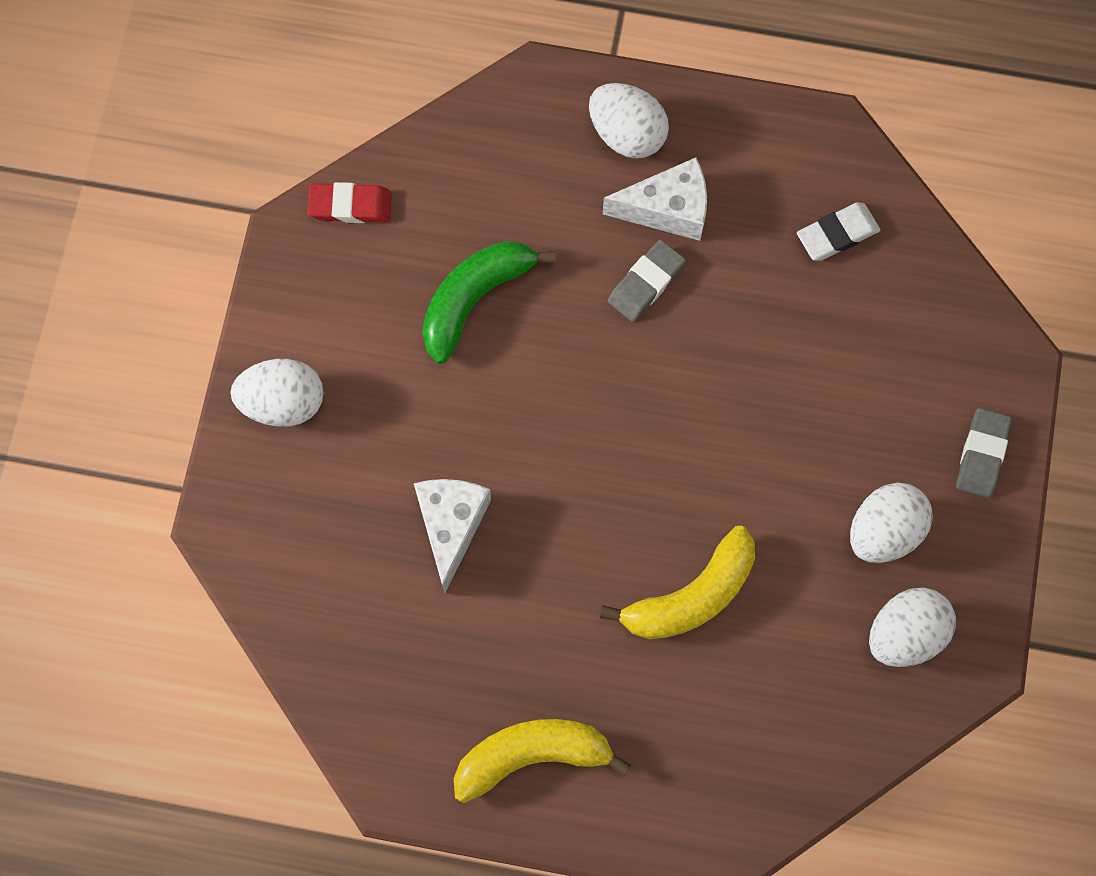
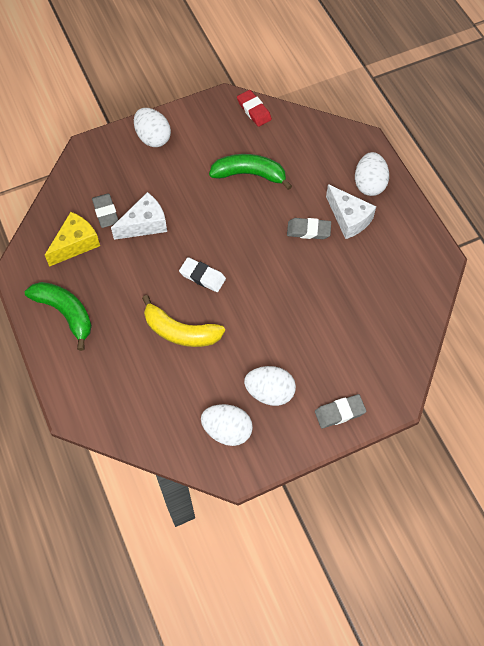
camera: 55 degrees right, 10 degrees down
yellow banana [454,719,631,803] -> green banana [25,282,92,351]
white eraser [797,202,880,261] -> white eraser moved to [179,257,226,292]
none -> yellow cheese [45,212,100,267]
none -> grey eraser [92,193,118,228]

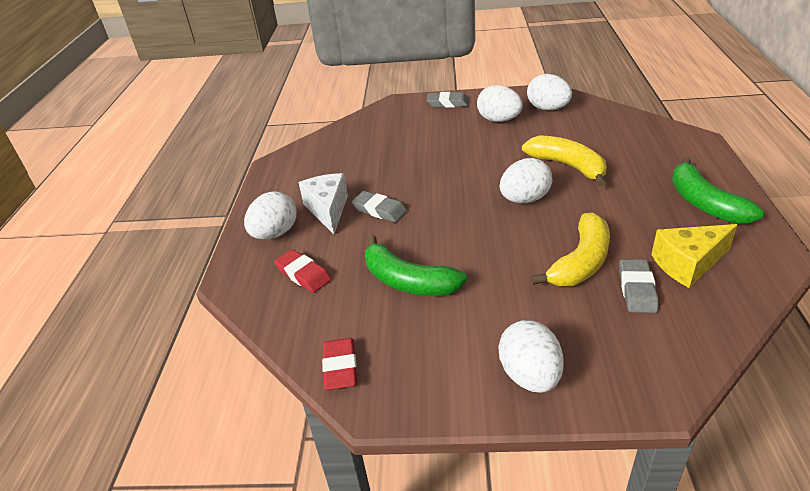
camera: 150 degrees left, 25 degrees down
white cheese [111,192,167,240] -> yellow banana [530,213,610,286]
white eraser [179,257,226,292] -> white egg [500,158,552,203]
none -> red eraser [274,249,331,293]

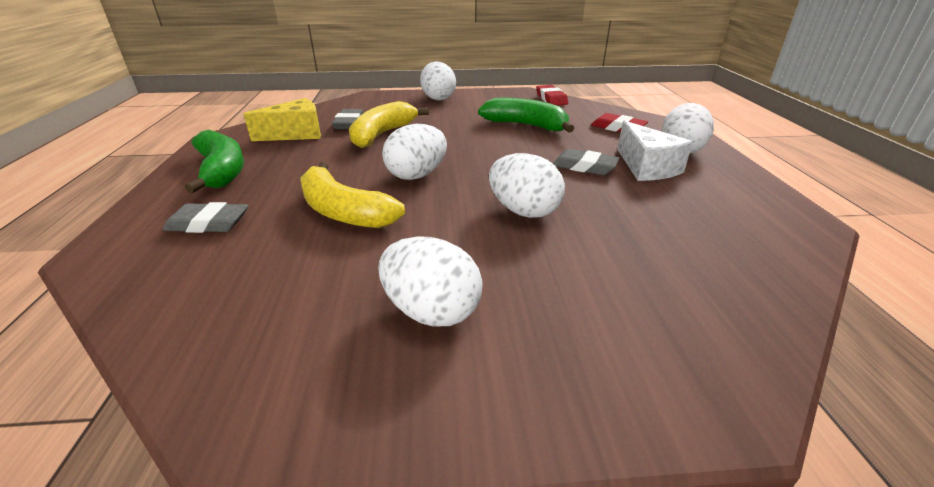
camera: 170 degrees right, 5 degrees down
grey eraser [427,92,469,108] -> grey eraser moved to [163,202,249,233]
white egg [527,74,572,110] -> white egg moved to [489,153,565,218]

